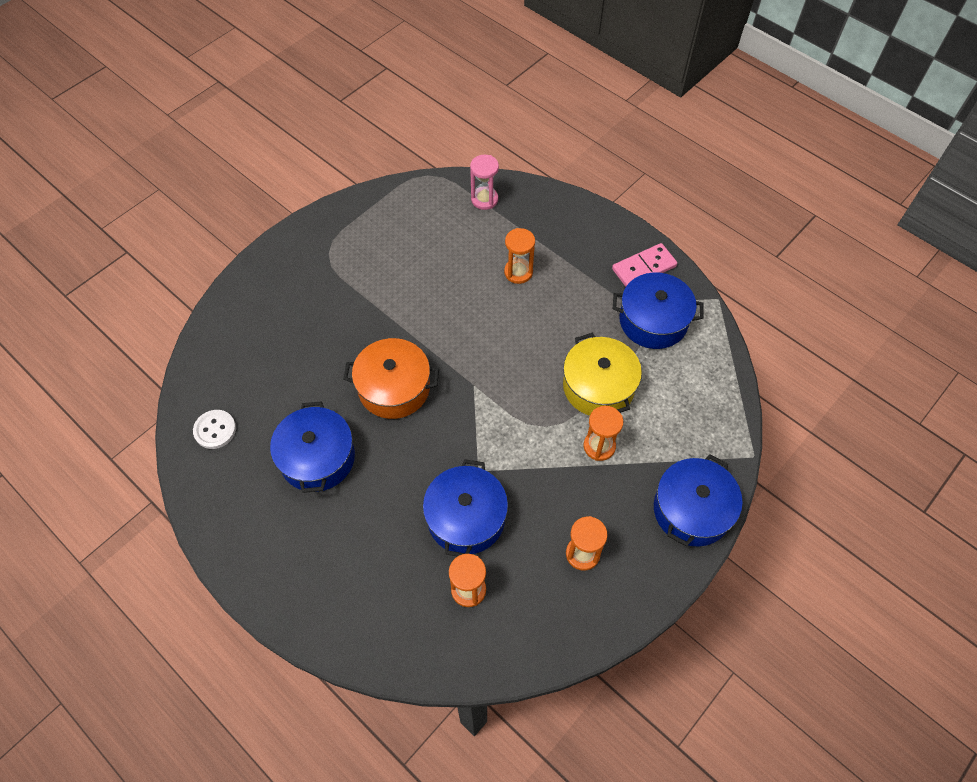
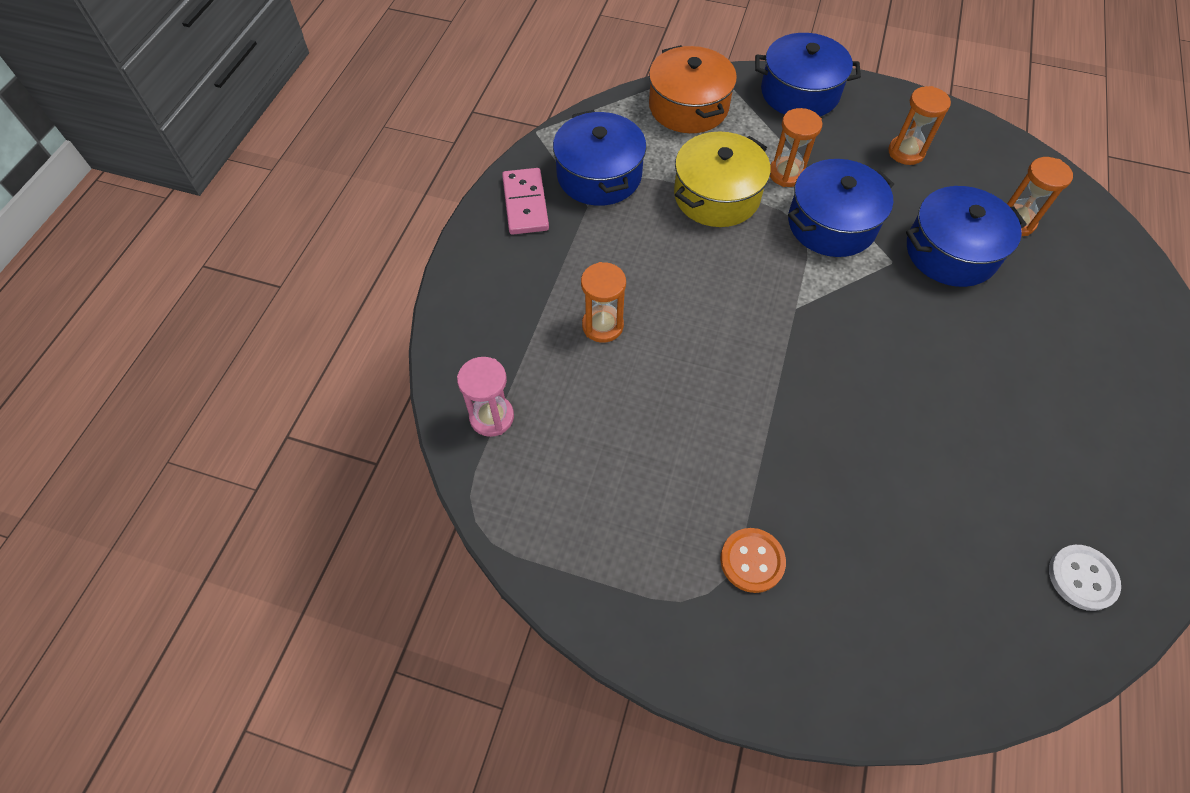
camera: 115 degrees left, 0 degrees up
blue pot [270,401,355,493] -> blue pot moved to [788,159,894,257]
orange pot [343,338,439,419] -> orange pot moved to [649,45,737,133]
pink domino [612,243,677,287] -> pink domino turned 45 degrees clockwise [502,168,549,235]
none -> orange button [720,528,786,593]

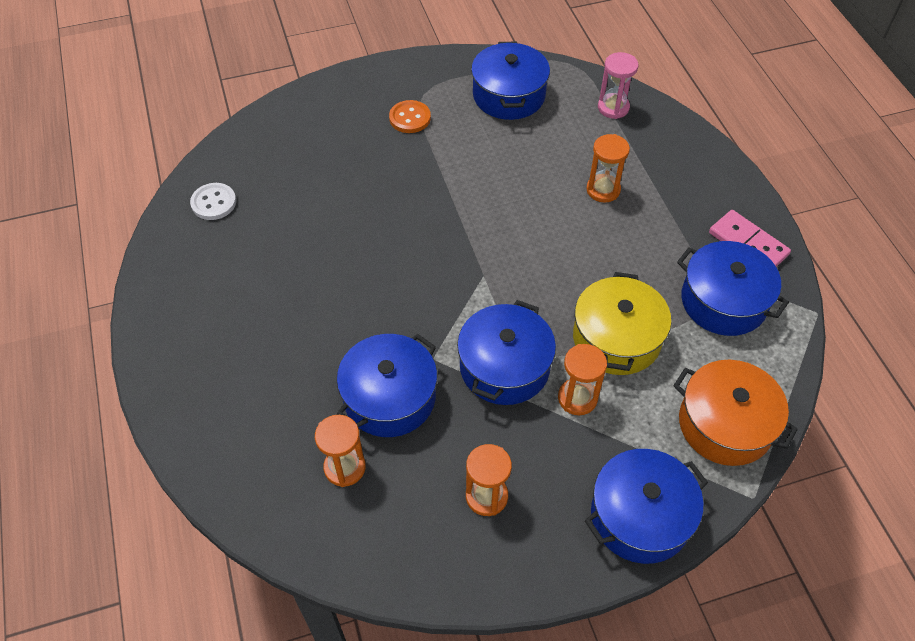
camera: 145 degrees right, 5 degrees down
none -> blue pot [471,41,550,120]

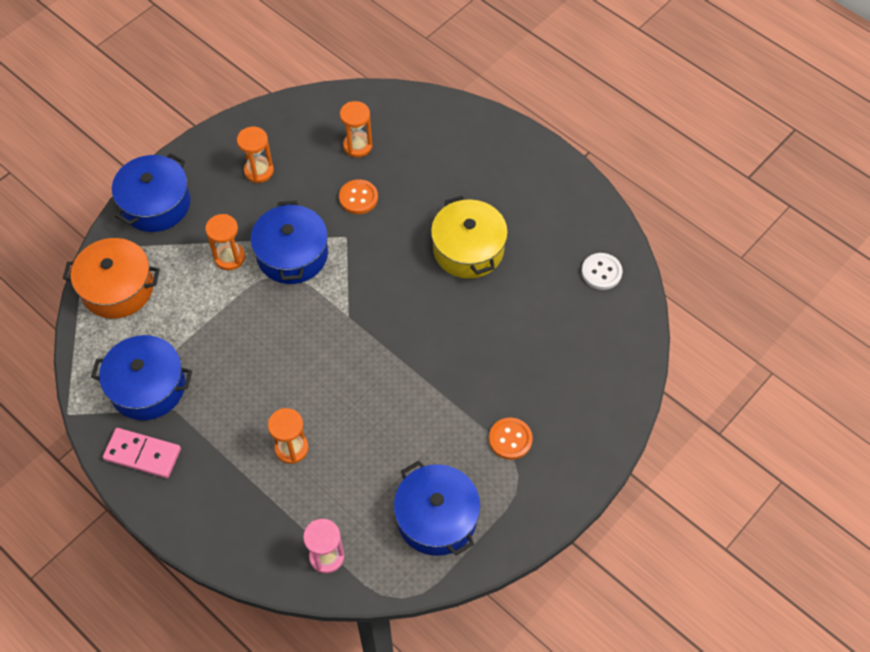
camera: 150 degrees right, 5 degrees up
blue pot [337,334,437,437] -> orange button [339,179,378,214]
yellow pot [573,272,671,375] -> yellow pot moved to [431,196,508,279]

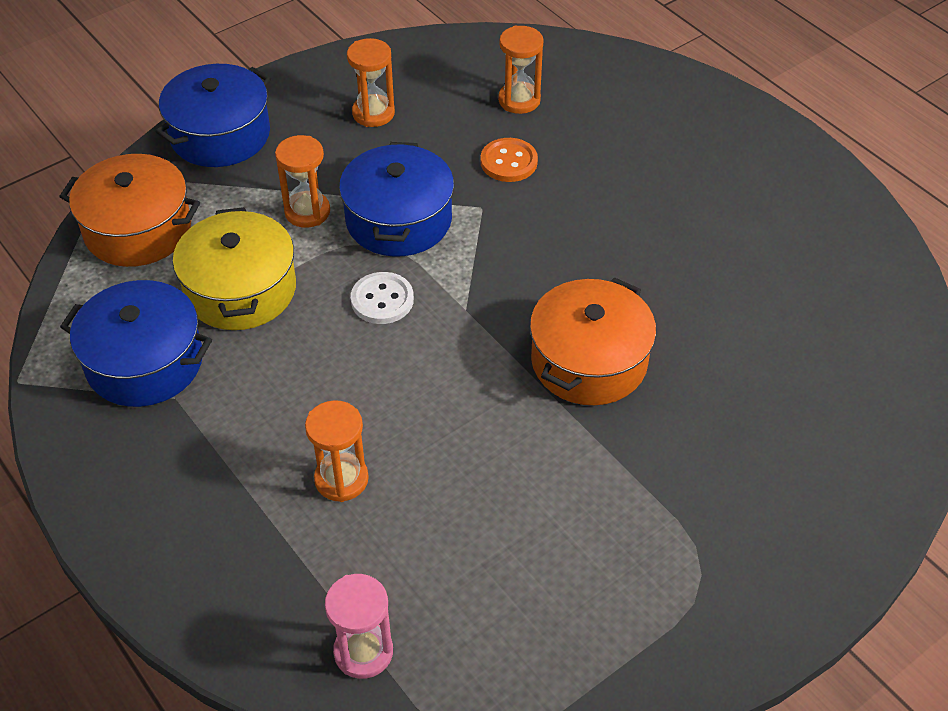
camera: 10 degrees right, 10 degrees down
pink domino [103,428,181,478] -> none
blue pot [394,461,481,556] -> none
yellow pot [431,196,508,279] -> yellow pot moved to [173,207,296,330]
orange button [489,417,533,460] -> none
white button [582,253,622,290] -> white button moved to [351,272,414,324]
none -> orange pot [530,277,656,405]

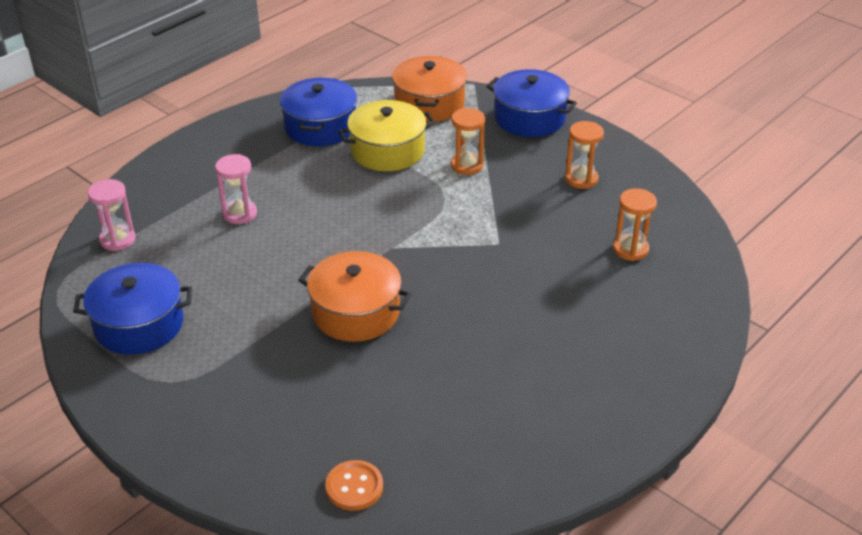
camera: 80 degrees right, 10 degrees down
orange hourglass [305,400,369,502] -> pink hourglass [215,154,257,224]
blue pot [339,142,454,257] -> blue pot moved to [73,263,192,355]
white button [351,272,414,324] -> none
orange button [481,138,538,182] -> orange button moved to [325,460,383,511]

